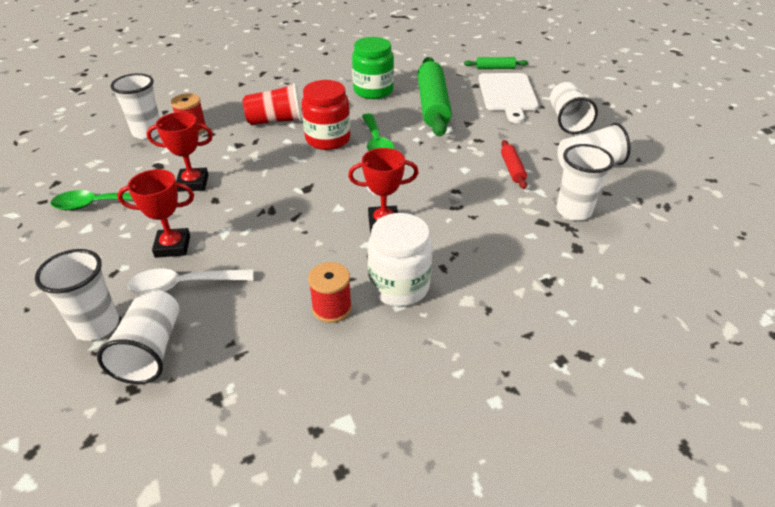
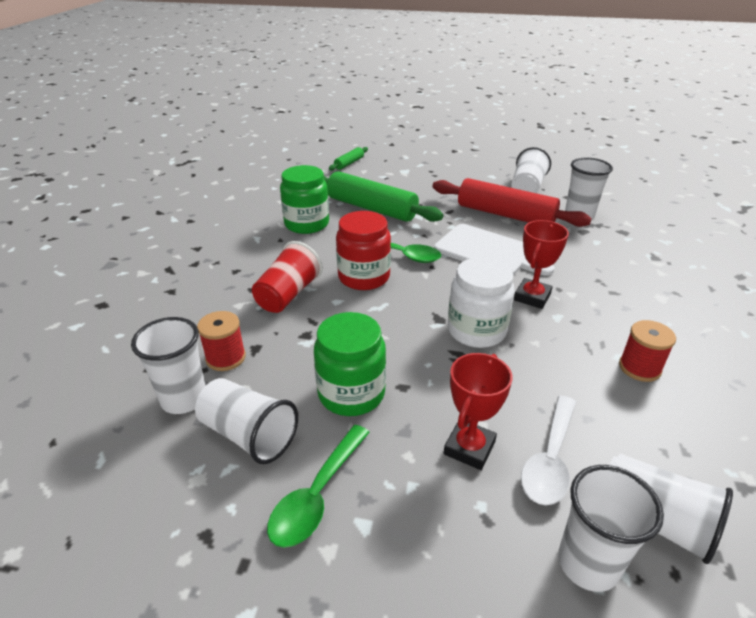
camera: 55 degrees left, 5 degrees down
red trophy [146,112,213,192] -> green jar [314,312,386,416]
white jar [368,213,433,306] -> white jar moved to [448,257,515,348]
white cutting board [479,73,539,123] -> white cutting board moved to [434,224,555,275]
red rolling pin [501,140,527,189] -> red rolling pin [433,178,592,227], size x2.16
white cup [550,82,598,134] -> white cup moved to [195,378,298,464]

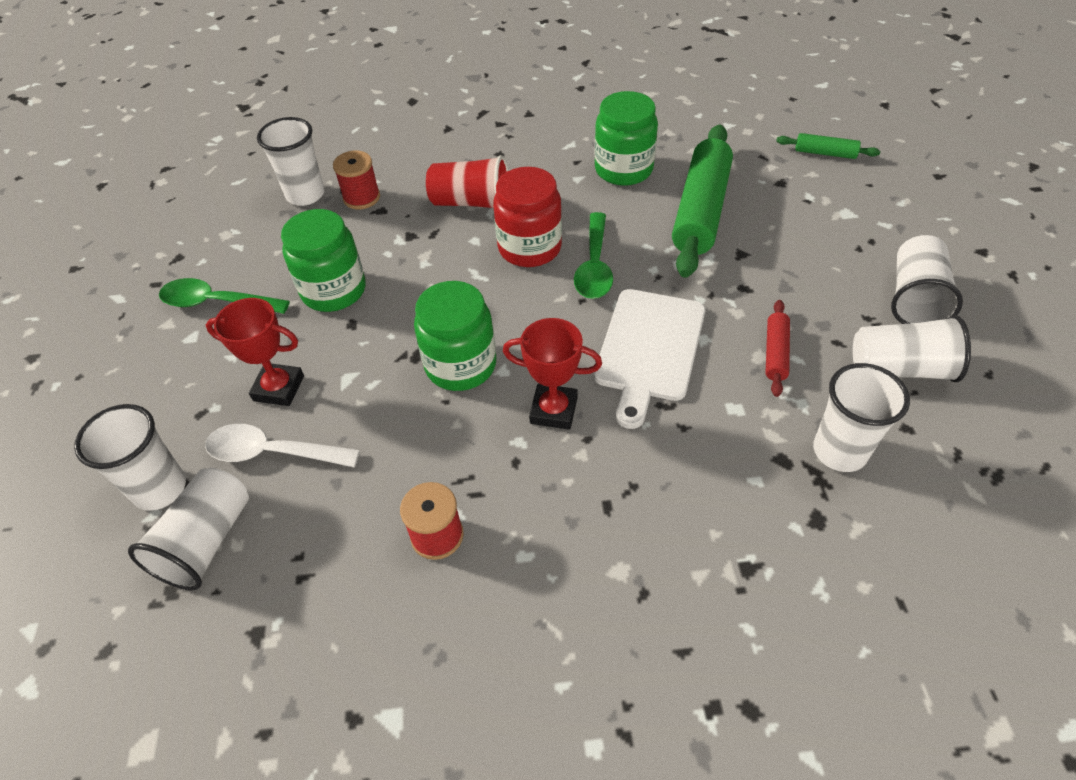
camera: 75 degrees right, 15 degrees up
white cup [195,378,298,464] -> white cup moved to [891,235,963,324]
red rolling pin [433,178,592,227] -> red rolling pin [765,300,790,397], size x0.46
white jar [448,257,515,348] -> green jar [414,281,496,391]

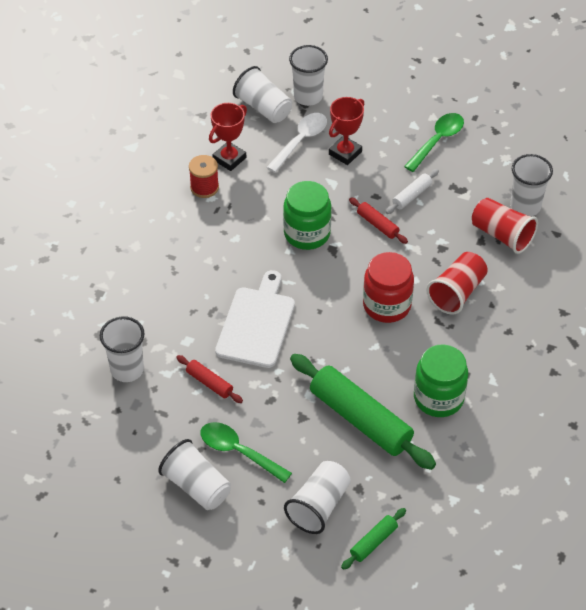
camera: 115 degrees right, 0 degrees up
green jar [281,209,366,312] -> white rolling pin [386,169,439,214]
red spool [333,151,380,209] -> red cup [472,198,538,254]
red trophy [503,318,602,430] -> red trophy moved to [209,103,247,171]
green spoon [574,212,613,299] -> green spoon moved to [201,422,292,483]
white cutting board [594,289,705,429] -> white cutting board turned 60 degrees clockwise [215,270,295,368]
white cup [853,315,971,382] -> white cup moved to [284,461,351,534]
none -> red rolling pin [349,197,408,244]

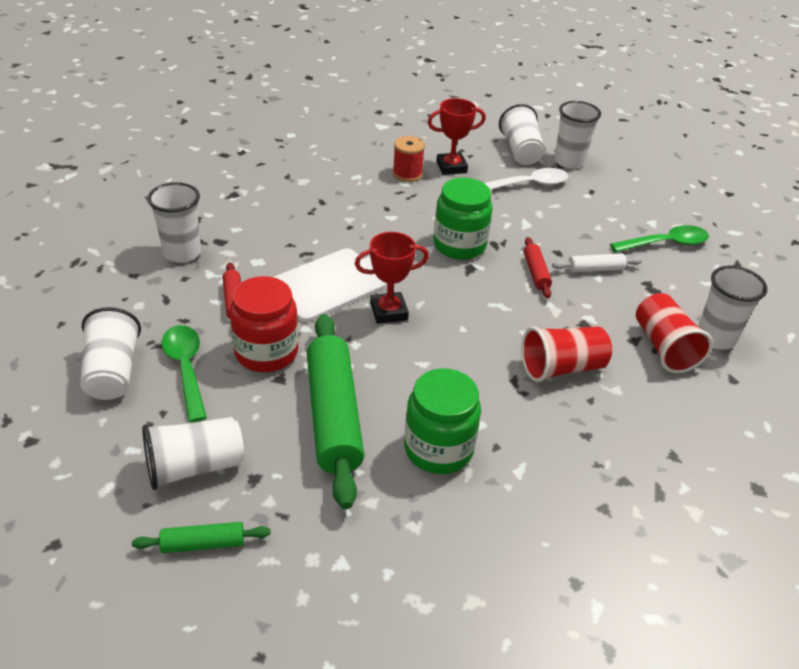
camera: 35 degrees right, 10 degrees down
red trophy [329,97,364,165] -> red trophy moved to [355,232,429,324]
red jar [363,252,414,323] -> red jar moved to [230,276,298,372]

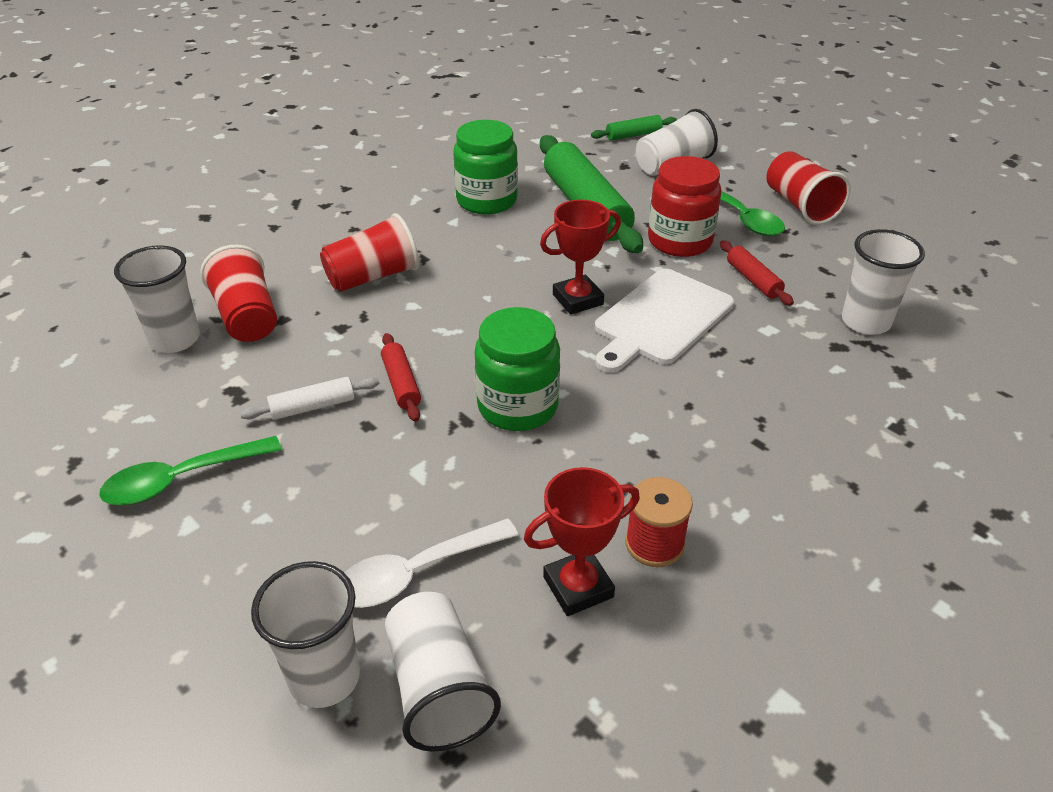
camera: 170 degrees right, 0 degrees up
white cup [80,307,141,400] -> red cup [767,151,850,225]

